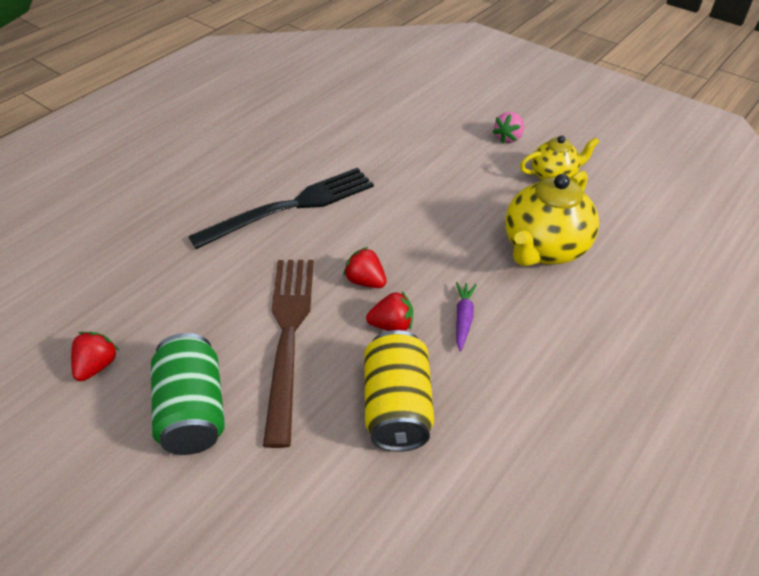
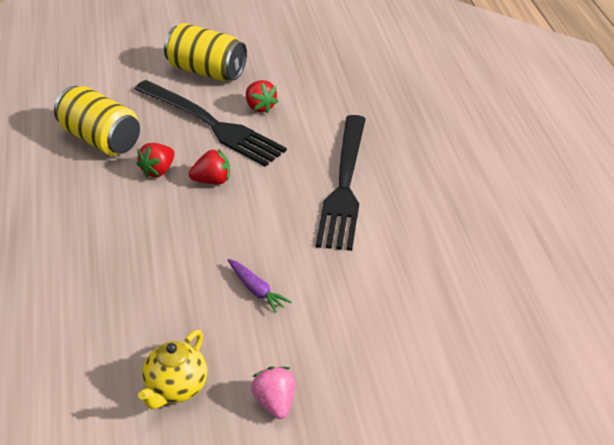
camera: 130 degrees right, 5 degrees down
red strawberry [71,332,119,381] -> red strawberry moved to [246,80,279,114]
green can [151,333,225,455] -> yellow can [164,23,247,81]
brown fork [263,260,314,448] -> black fork [134,80,287,167]
purple carrot [456,282,477,351] -> purple carrot moved to [228,259,292,313]
yellow teapot [505,171,599,266] -> none

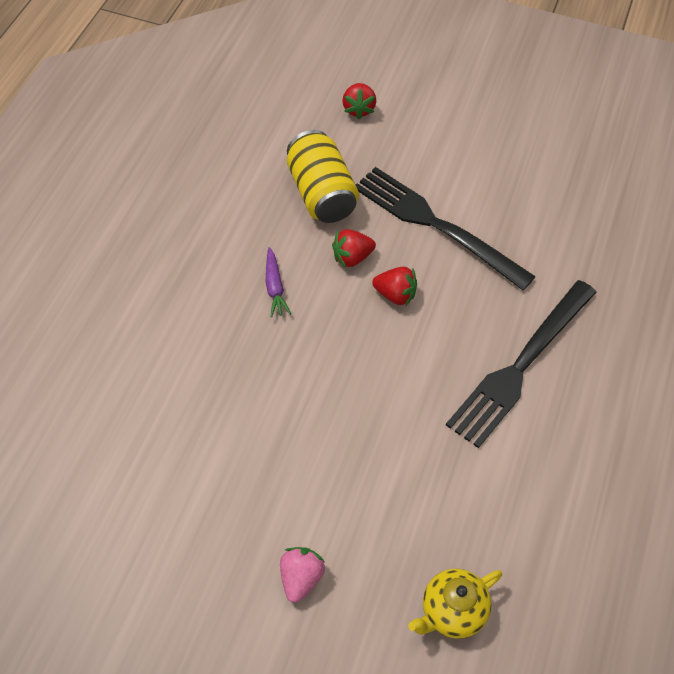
camera: 30 degrees right, 15 degrees up
black fork [134,80,287,167] -> black fork turned 150 degrees clockwise [356,167,536,290]
yellow teapot [138,330,207,409] -> yellow teapot moved to [408,569,502,639]
yellow can [164,23,247,81] -> none
purple carrot [228,259,292,313] -> purple carrot moved to [266,247,291,317]
red strawberry [246,80,279,114] -> red strawberry moved to [342,83,376,119]

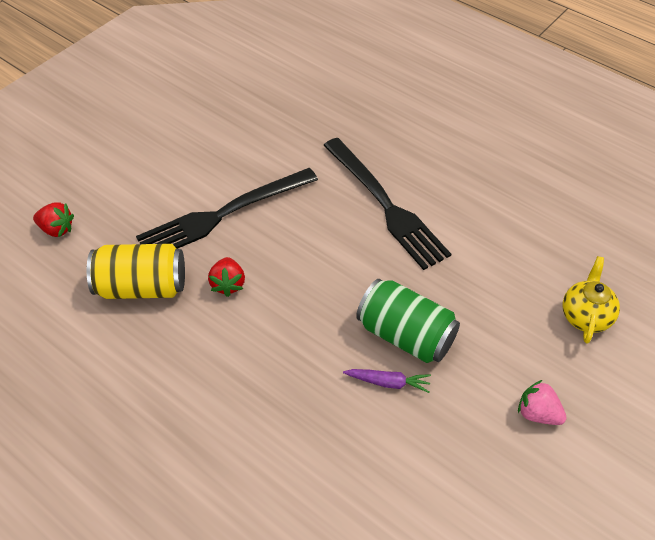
camera: 70 degrees left, 5 degrees down
purple carrot [266,247,291,317] -> purple carrot moved to [343,369,431,393]
red strawberry [372,267,417,305] -> none
yellow teapot [408,569,502,639] -> yellow teapot turned 150 degrees counterclockwise [563,256,620,344]
none -> green can [356,279,460,363]

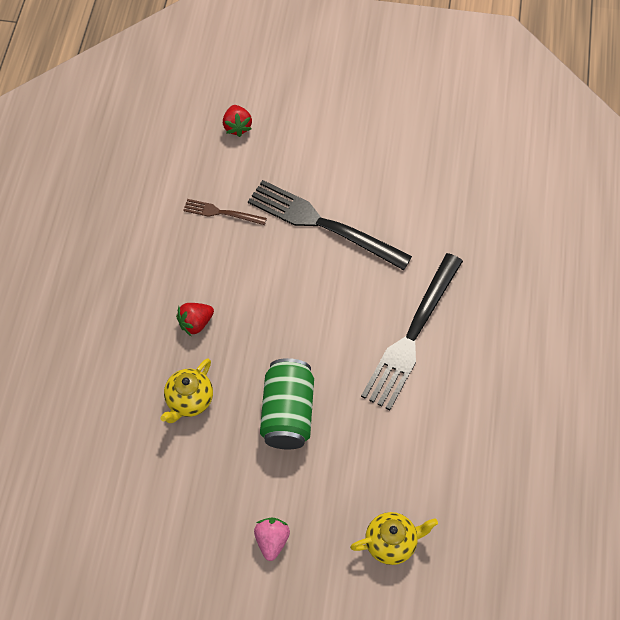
camera: 60 degrees right, 10 degrees up
yellow can [87,244,185,299] -> brown fork [183,199,267,225]
red strawberry [208,257,245,297] -> red strawberry moved to [176,303,214,336]
purple carrot [343,369,431,393] -> none
none -> yellow teapot [160,359,213,423]

